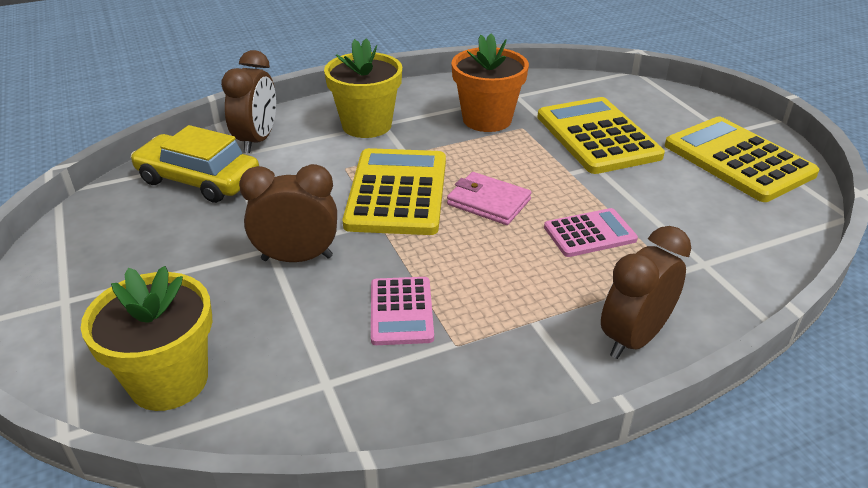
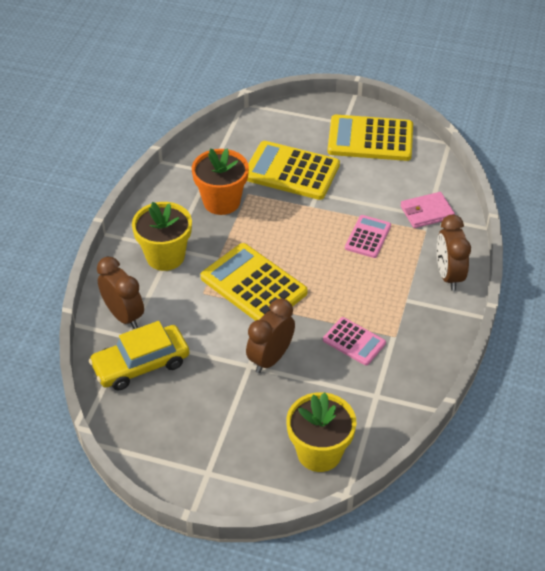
camera: 50 degrees left, 10 degrees up
pink wallet [447,172,532,225] -> pink wallet moved to [400,192,455,228]

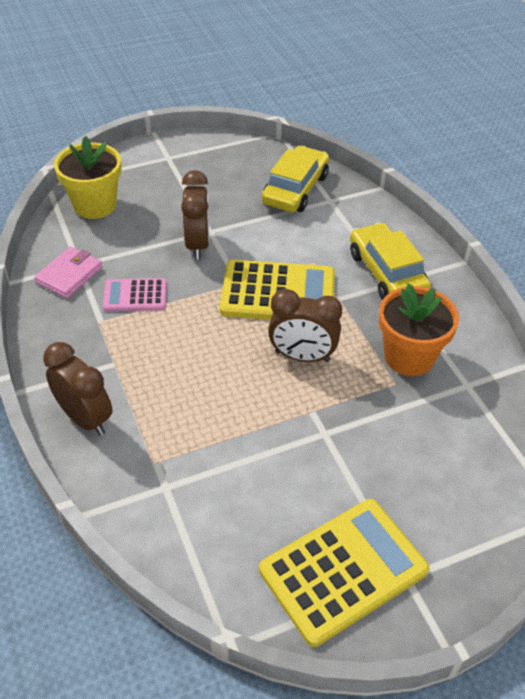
camera: 140 degrees right, 0 degrees up
brown clock [97,257,144,329] -> brown clock moved to [268,289,342,362]
yellow flower pot [132,202,192,271] -> yellow car [350,222,431,300]
yellow calculator [247,141,340,200] -> none
pink calculator [345,215,391,258] -> none
pink wallet [400,192,455,228] -> pink wallet moved to [34,247,103,298]

